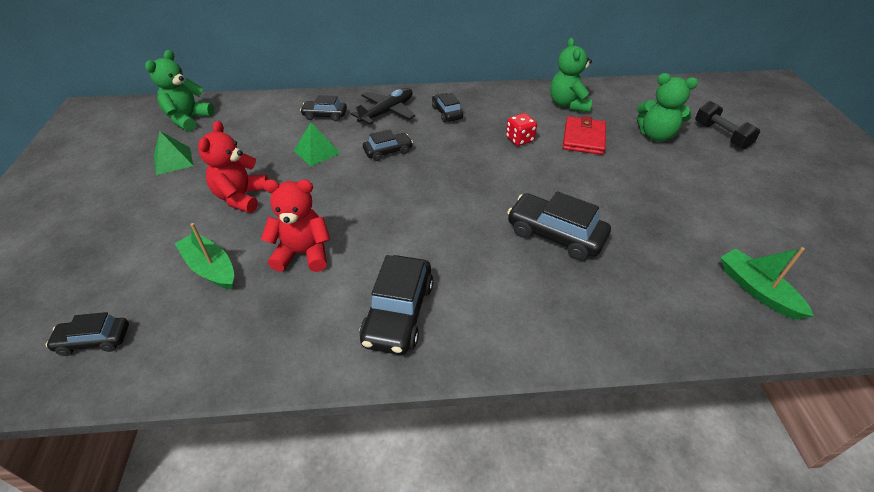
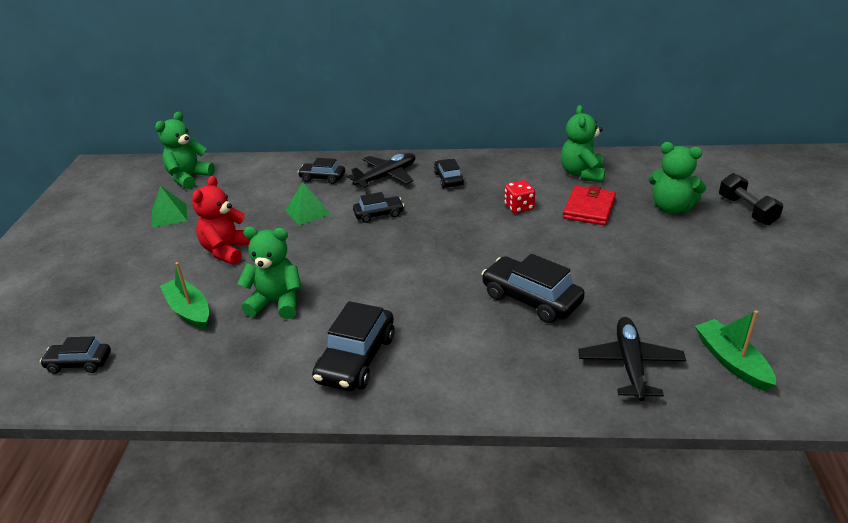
camera: 10 degrees right, 10 degrees down
red teddy bear [261,179,330,272] -> green teddy bear [237,227,301,319]
none -> black plane [578,317,686,401]

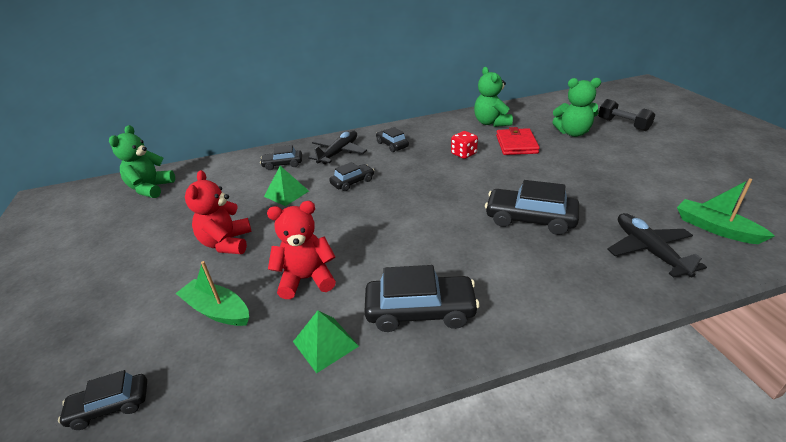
camera: 20 degrees left, 0 degrees up
green pyramid [152,186,187,228] -> green pyramid moved to [293,310,359,373]
green teddy bear [237,227,301,319] -> red teddy bear [267,201,336,299]
black car [312,301,394,391] -> black car turned 90 degrees counterclockwise [364,265,479,332]

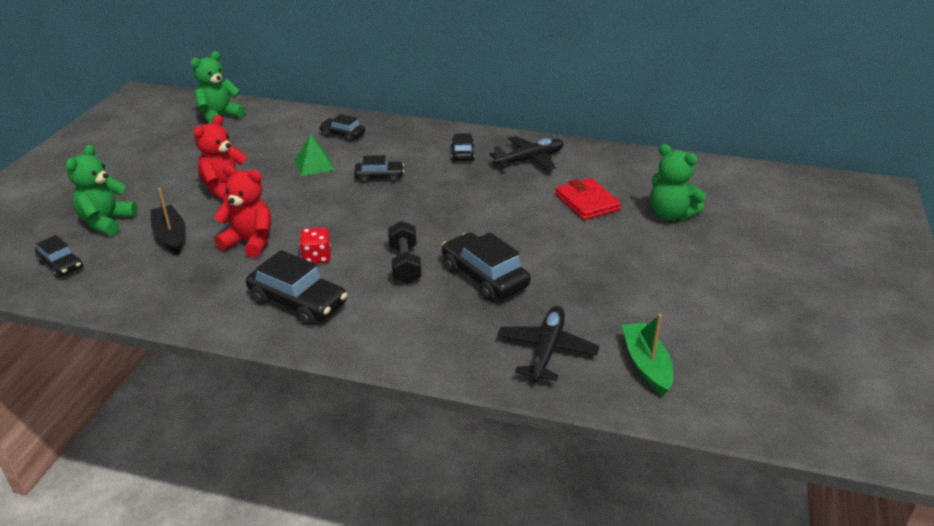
camera: 30 degrees right, 0 degrees up
black car [58,370,147,430] -> black car turned 150 degrees counterclockwise [35,235,83,278]
green boat [175,261,249,326] -> black boat [151,188,186,255]
green pyramid [293,310,359,373] -> none
black plane [308,130,367,164] -> black plane moved to [489,136,564,171]
red dice [451,131,478,159] -> red dice moved to [299,227,331,263]
green teddy bear [474,67,513,127] -> green teddy bear moved to [66,145,137,236]
red wallet [496,127,540,155] -> red wallet turned 60 degrees counterclockwise [555,178,621,220]
black dumbbell [598,99,655,131] -> black dumbbell moved to [388,221,421,284]

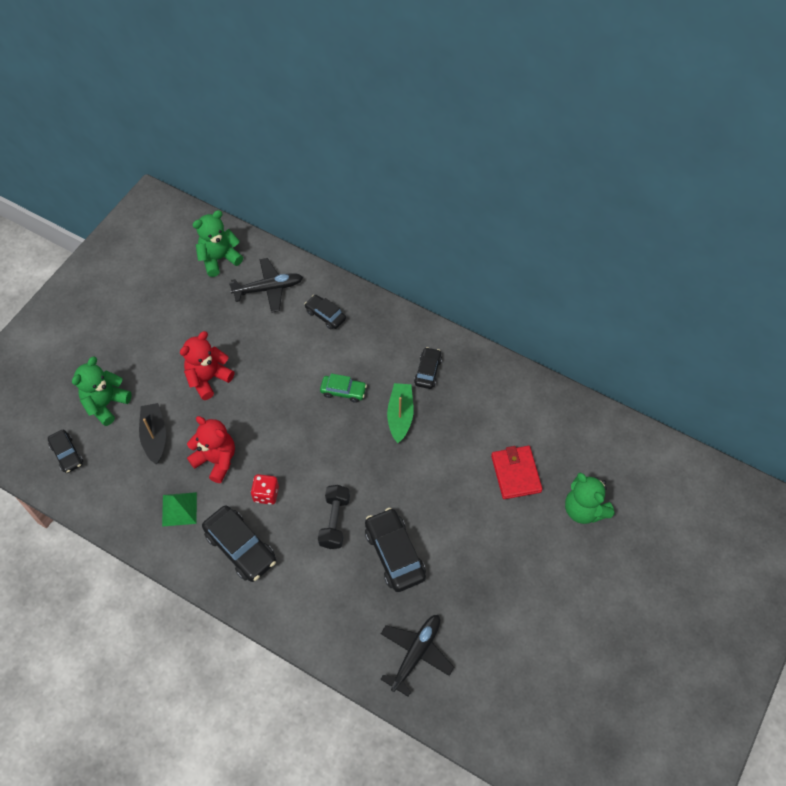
camera: 15 degrees right, 25 degrees up
green pyramid [294,134,335,176] -> green pyramid moved to [162,492,197,527]
black car [354,155,404,183] -> green car [320,373,367,403]
black plane [489,136,564,171] -> black plane moved to [229,258,303,313]
green boat [622,314,673,396] -> green boat moved to [387,383,414,443]

